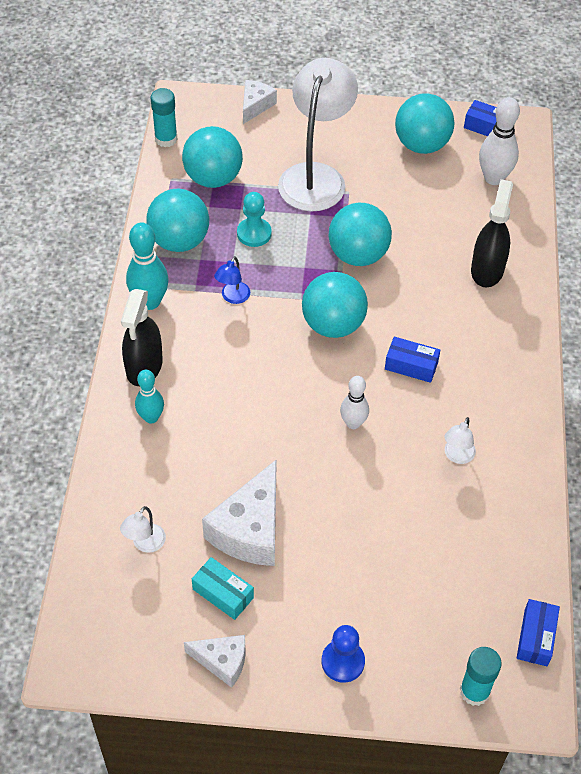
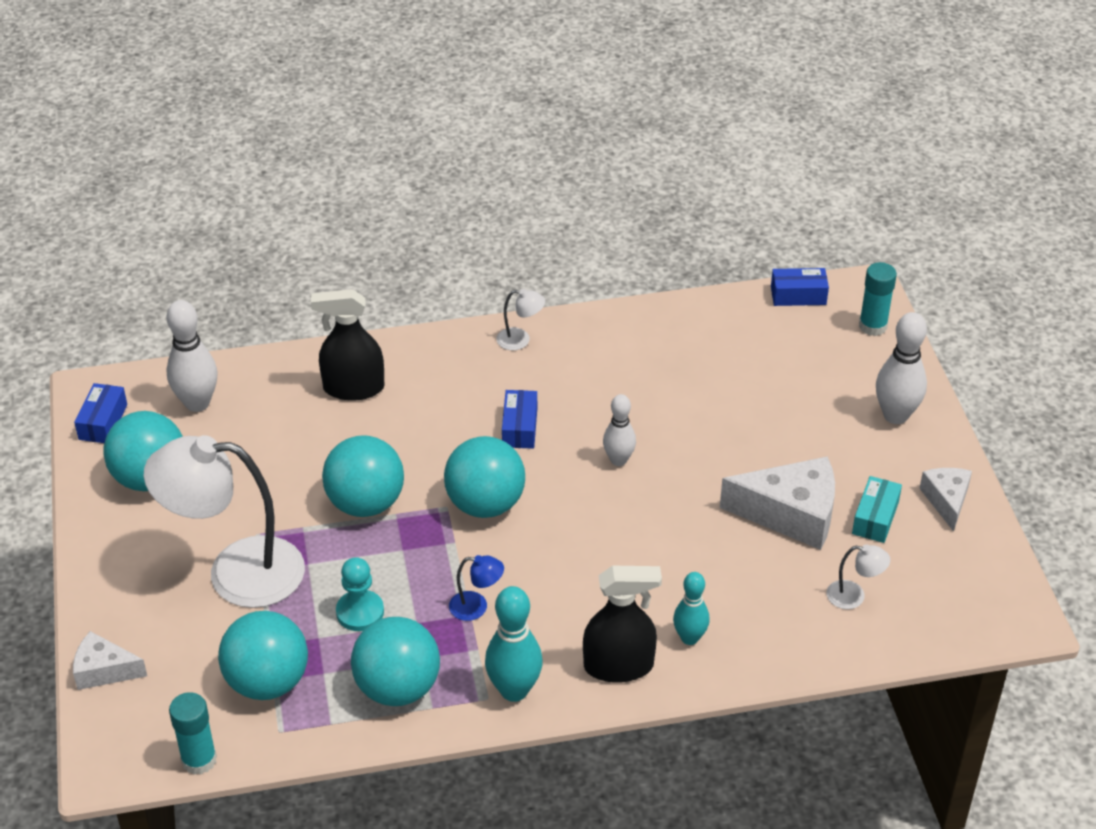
camera: 105 degrees left, 10 degrees down
blue pawn [321,625,365,683] -> white bowling pin [876,312,927,424]
white lamp [444,417,476,464] -> white lamp moved to [496,289,545,350]

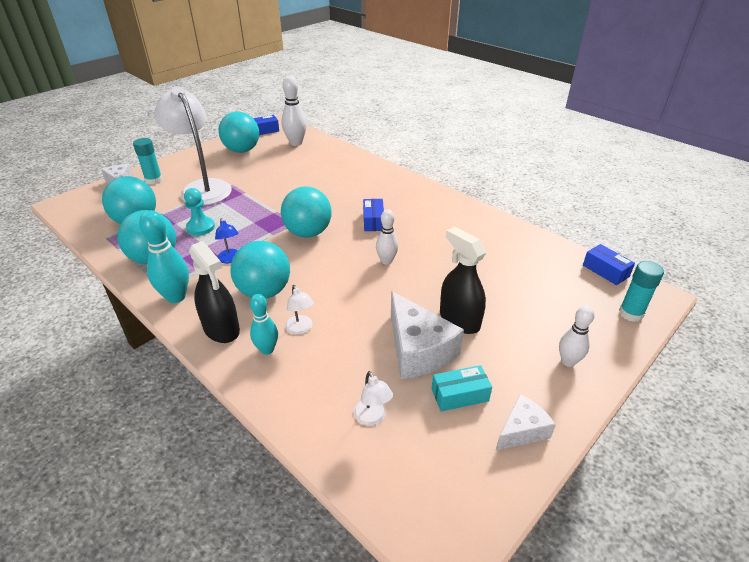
camera: 55 degrees right, 5 degrees down
turquoise glue stick [169,692,217,775] -> turquoise glue stick moved to [133,138,163,185]
black spray bottle [311,289,384,401] -> black spray bottle moved to [440,227,486,334]
turquoise ball [322,435,404,517] -> turquoise ball moved to [230,241,290,299]
white lamp [496,289,545,350] -> white lamp moved to [285,285,314,335]
blue box [502,390,537,449] -> blue box turned 60 degrees counterclockwise [363,199,384,231]
white bowling pin [876,312,927,424] -> white bowling pin [559,305,594,367], size x0.65

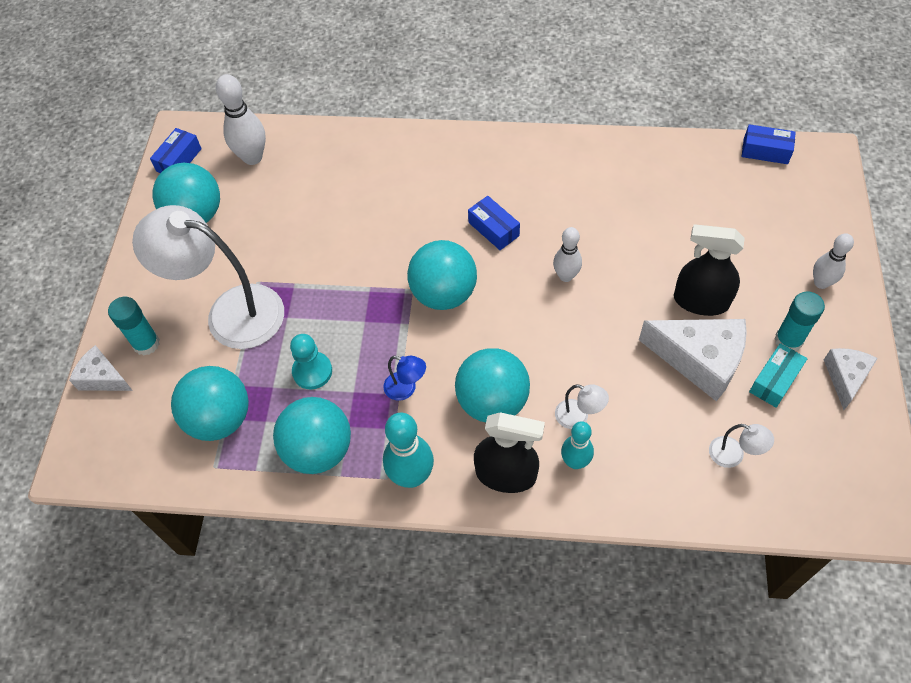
camera: 35 degrees left, 20 degrees up
turquoise glue stick [619,261,664,322] -> turquoise glue stick moved to [774,291,825,351]

